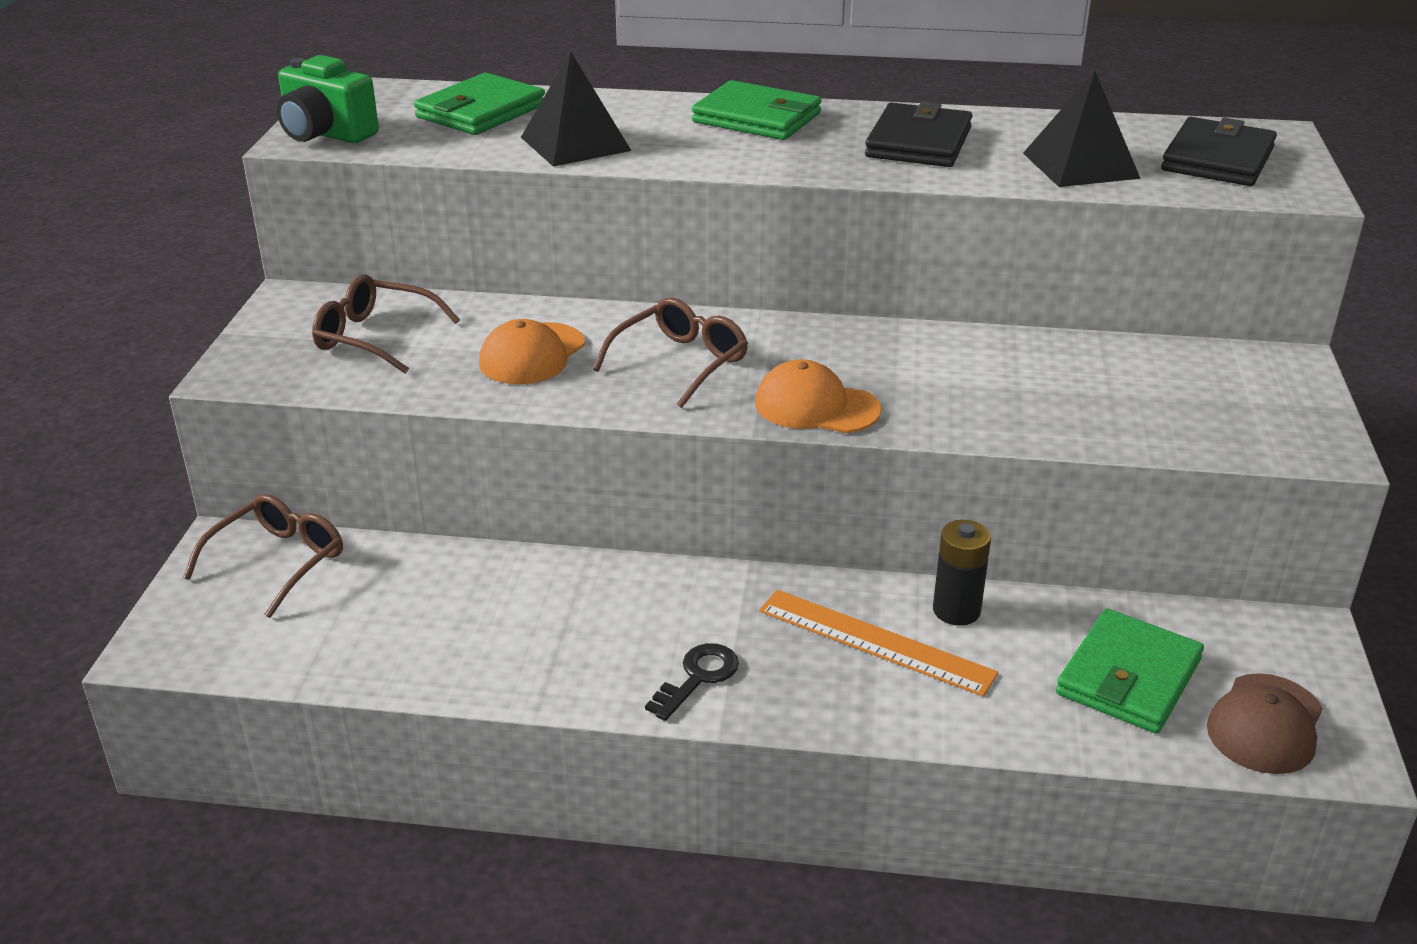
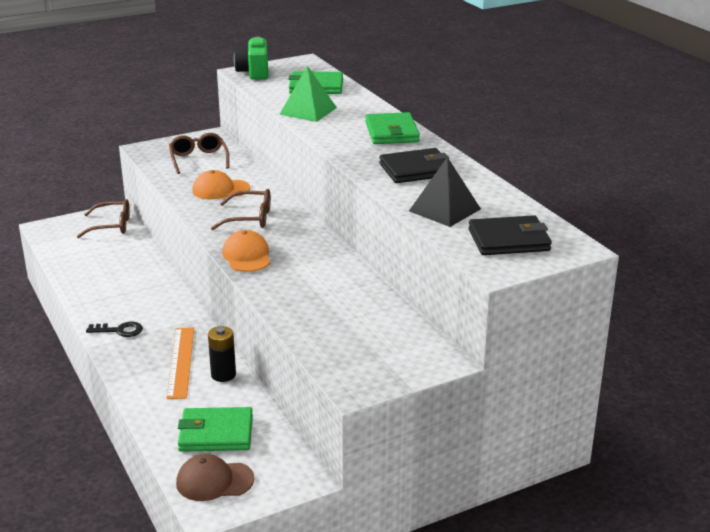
camera: 55 degrees right, 5 degrees down
black pyramid [521,51,631,167] -> green pyramid [279,66,337,122]

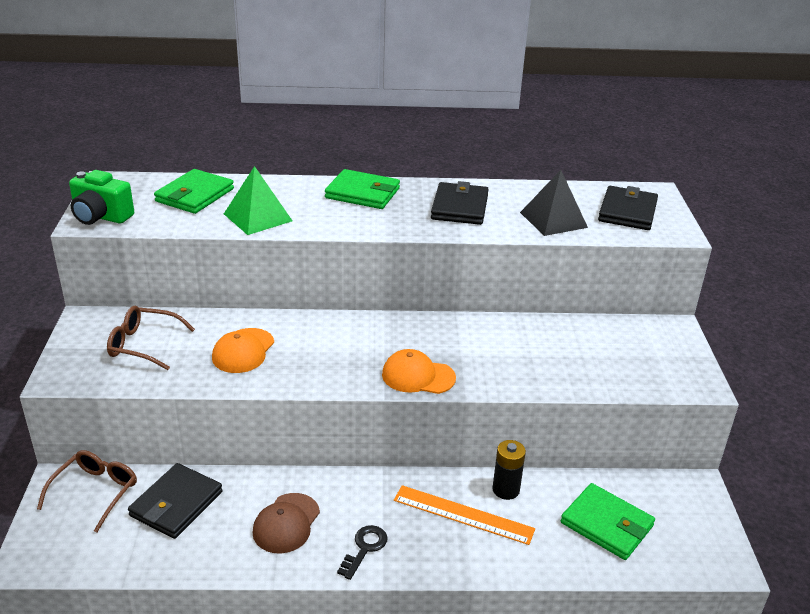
camera: 65 degrees left, 5 degrees up
brown cap [176,454,254,501] -> brown cap moved to [253,493,320,553]
green wallet [178,407,253,452] -> green wallet turned 75 degrees counterclockwise [561,483,655,560]
brown glasses [211,189,271,230] -> none
none -> black wallet [128,463,223,539]

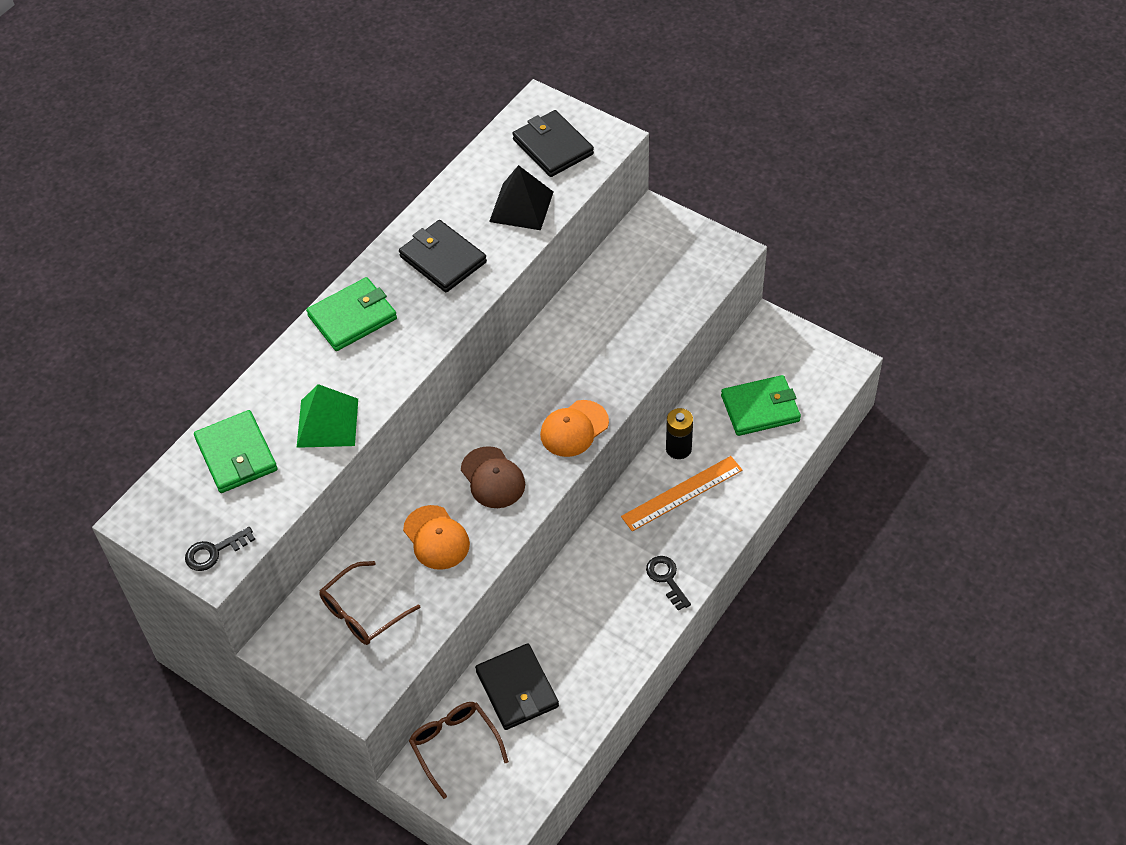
camera: 50 degrees left, 20 degrees up
green camera [69,170,134,225] -> black key [185,527,255,571]
brown cap [253,493,320,553] -> brown cap moved to [461,446,525,508]

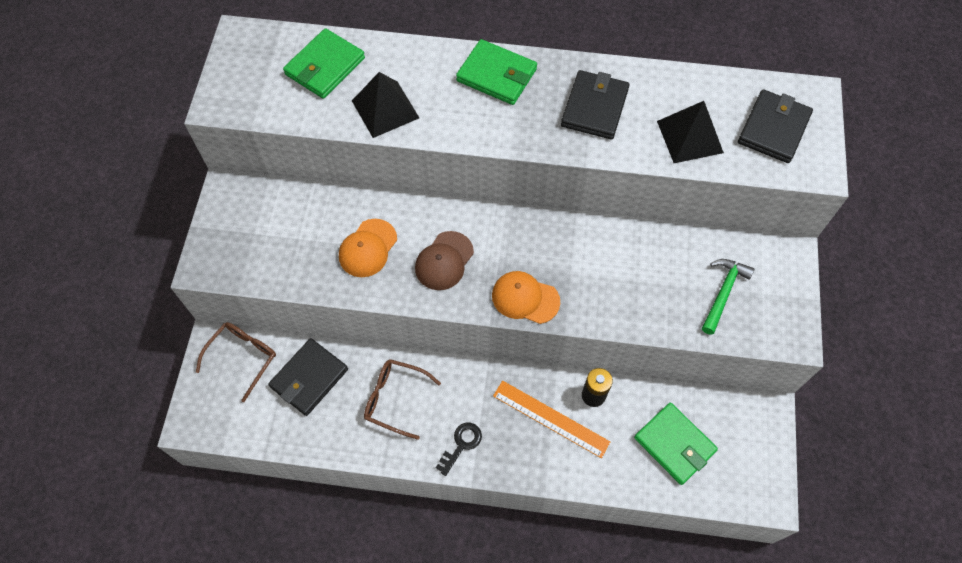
camera: 60 degrees right, 10 degrees up
black key [185,527,255,571] -> none
green pyramid [297,384,358,448] -> black pyramid [352,72,419,138]
brown glasses [319,561,420,645] -> brown glasses moved to [364,359,441,440]
none -> green hammer [702,259,754,335]

